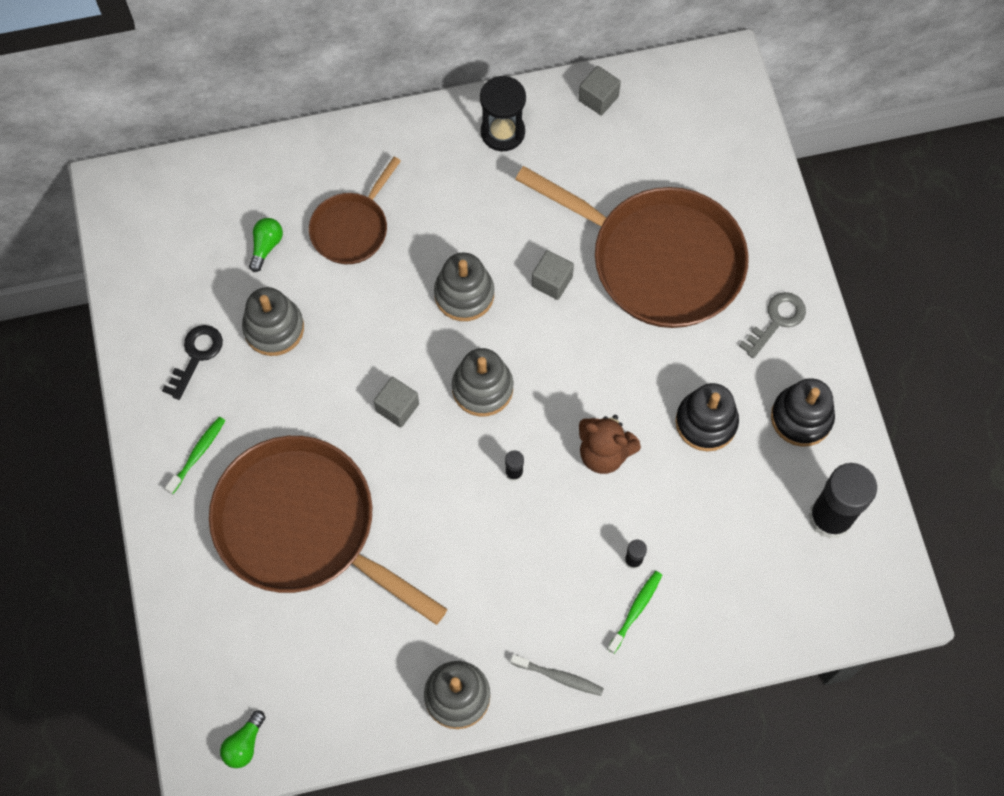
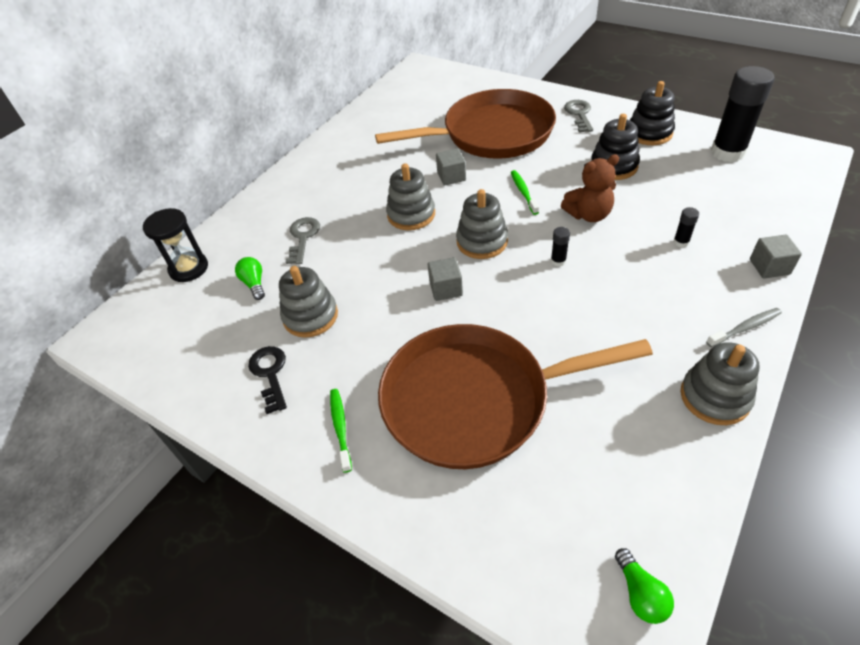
camera: 40 degrees left, 20 degrees down
brown pan [309,157,401,264] -> grey key [286,217,320,264]
black hourglass [480,76,526,151] -> black hourglass moved to [143,208,208,282]
grey cube [579,66,621,115] -> grey cube moved to [750,234,802,279]
green toothbrush [607,571,662,654] -> green toothbrush moved to [511,170,539,215]

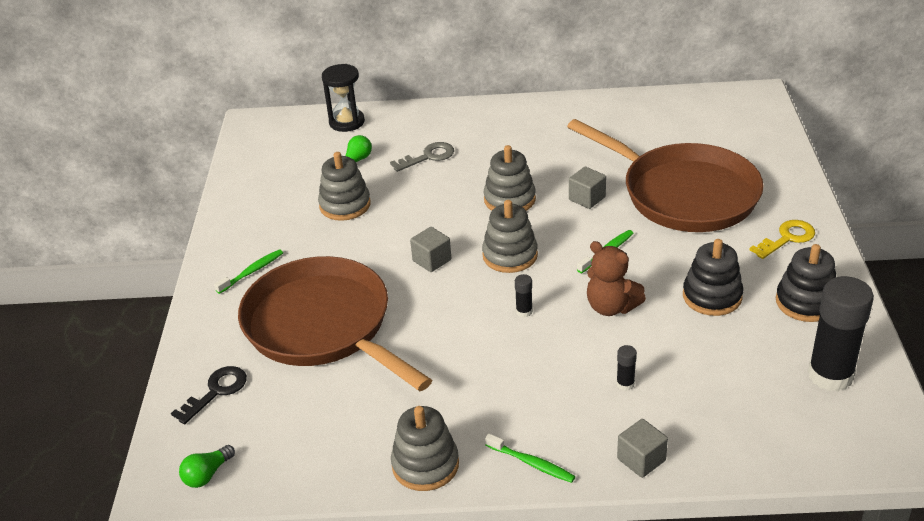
camera: 55 degrees right, 10 degrees down
black key [248,346,287,414] -> black key moved to [171,366,247,424]
grey key [564,100,593,132] -> yellow key [749,220,815,259]
grey toothbrush [706,308,782,347] -> green toothbrush [485,434,576,483]

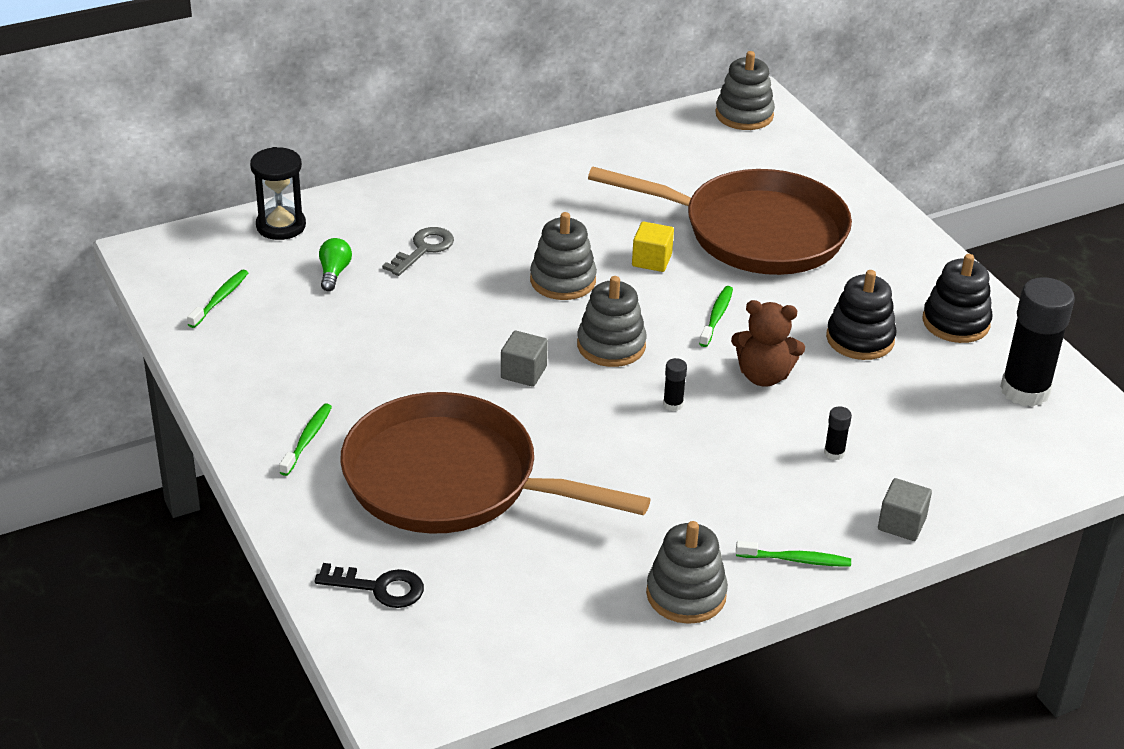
camera: 30 degrees left, 0 degrees up
black key [171,366,247,424] -> black key turned 90 degrees clockwise [314,563,424,608]
green light bulb [179,445,235,488] -> none
grey stacking toy [318,152,371,221] -> grey stacking toy moved to [715,51,775,130]
grey cube [569,167,606,209] -> yellow cube [632,221,674,272]
yellow key [749,220,815,259] -> none
none -> green toothbrush [187,269,248,328]

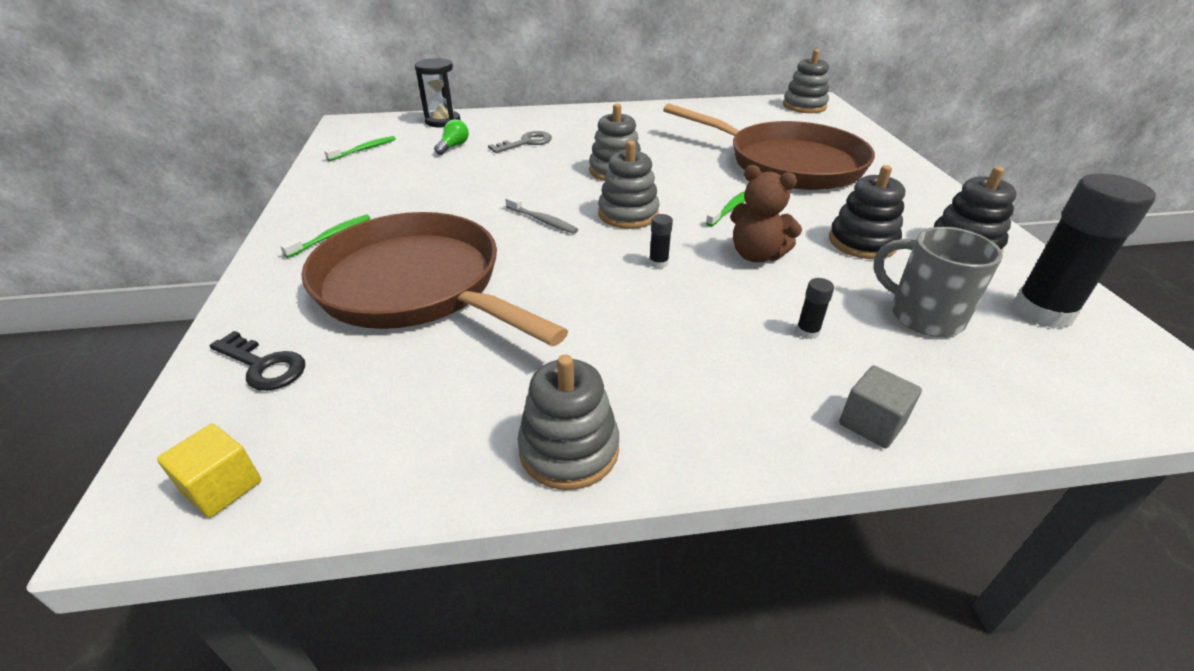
camera: 20 degrees right, 0 degrees up
grey cube [501,331,548,387] -> grey toothbrush [505,196,578,234]
yellow cube [632,221,674,272] -> yellow cube moved to [157,423,261,518]
green toothbrush [736,541,851,567] -> none
none -> grey mug [873,227,1003,337]

